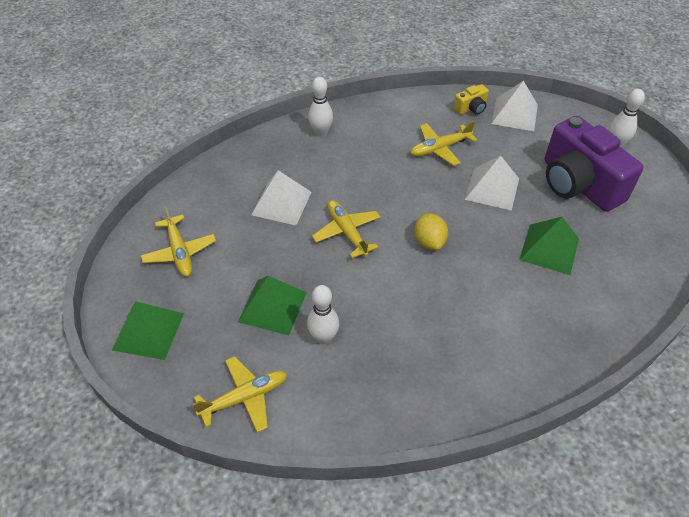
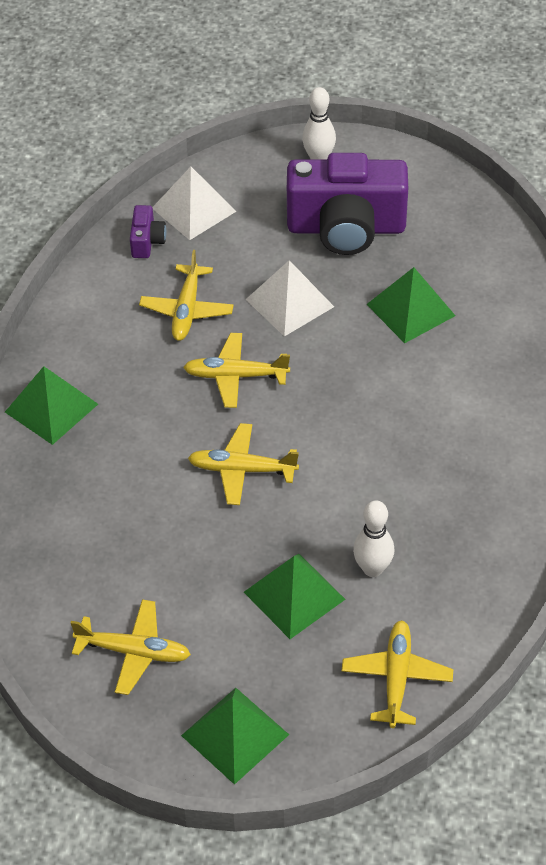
camera: 55 degrees left, 0 degrees up
white pyramid [251,170,311,225] -> none
white bowling pin [308,77,333,137] -> green pyramid [5,366,98,445]
yellow lemon [414,213,448,250] -> none
yellow camera [454,84,489,115] -> purple camera [130,205,166,258]
none -> yellow plane [183,333,290,408]

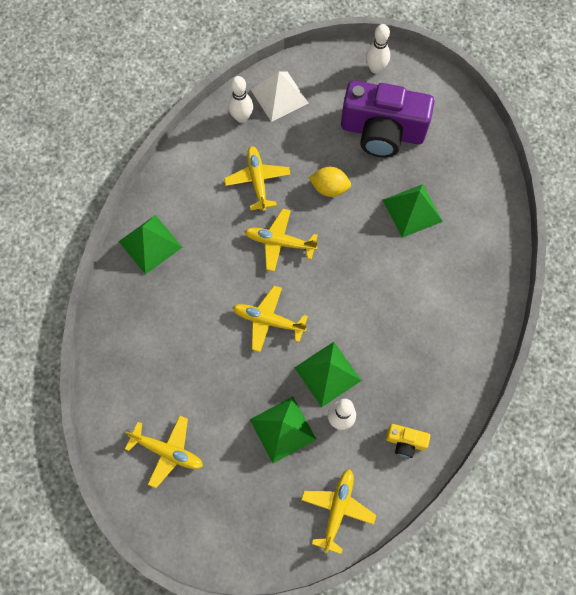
camera: 10 degrees right, 20 degrees up
purple camera [130,205,166,258] -> white bowling pin [228,76,253,123]
yellow plane [139,250,234,341] -> yellow plane turned 150 degrees clockwise [224,146,291,211]
green pyramid [181,688,289,785] -> green pyramid moved to [294,342,362,407]
white pyramid [245,260,334,337] -> yellow lemon [309,167,351,197]
none -> yellow camera [386,424,430,458]

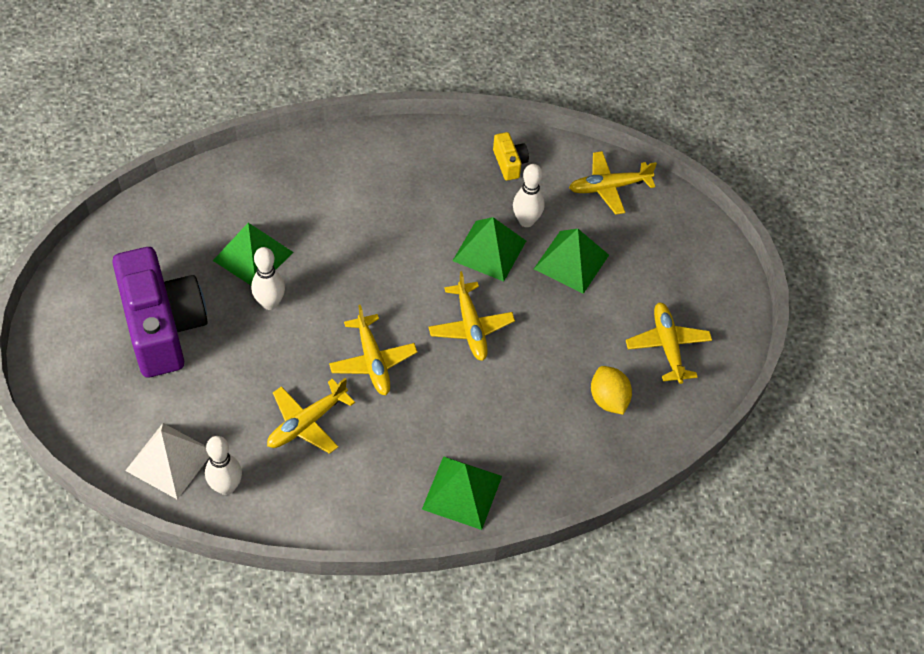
camera: 125 degrees left, 15 degrees down
yellow lemon [309,167,351,197] -> yellow lemon moved to [591,366,632,415]
white bowling pin [366,24,390,74] -> white bowling pin moved to [251,247,285,310]

